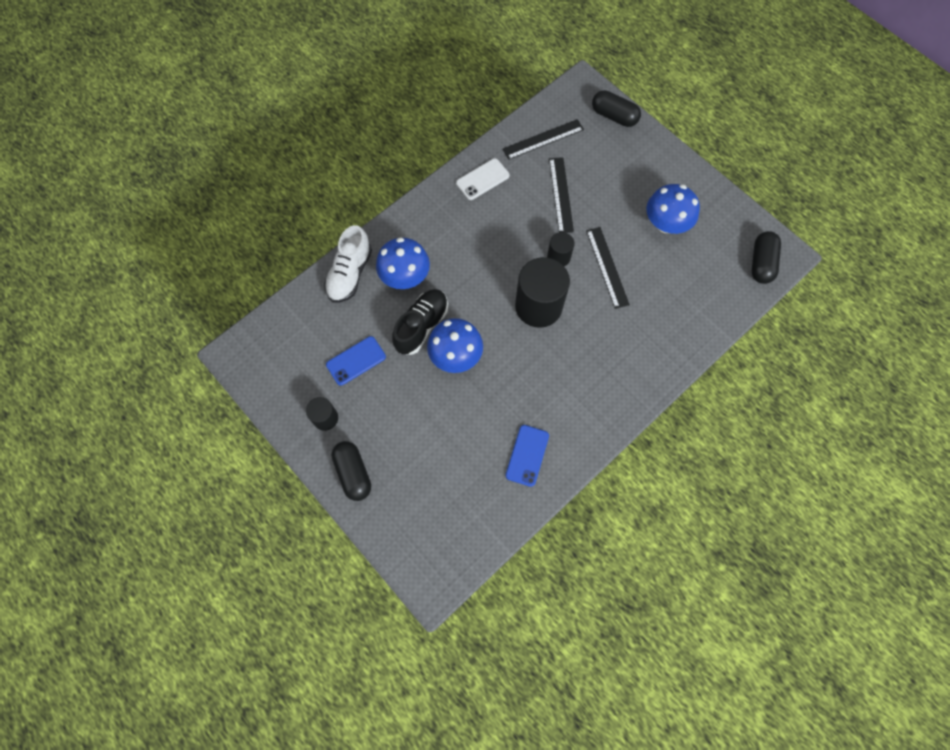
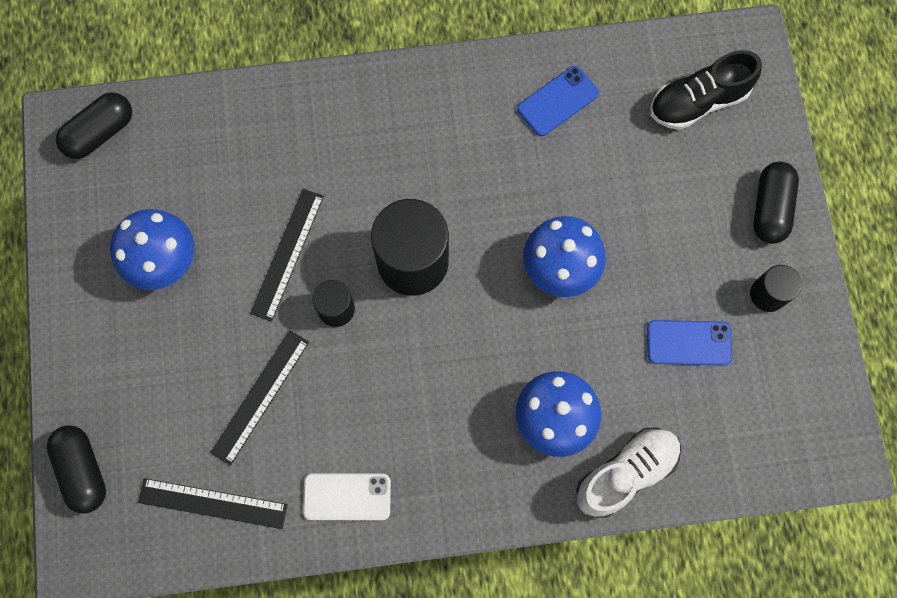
camera: 145 degrees left, 5 degrees up
black shoe [392,289,448,355] -> black shoe moved to [650,50,762,130]

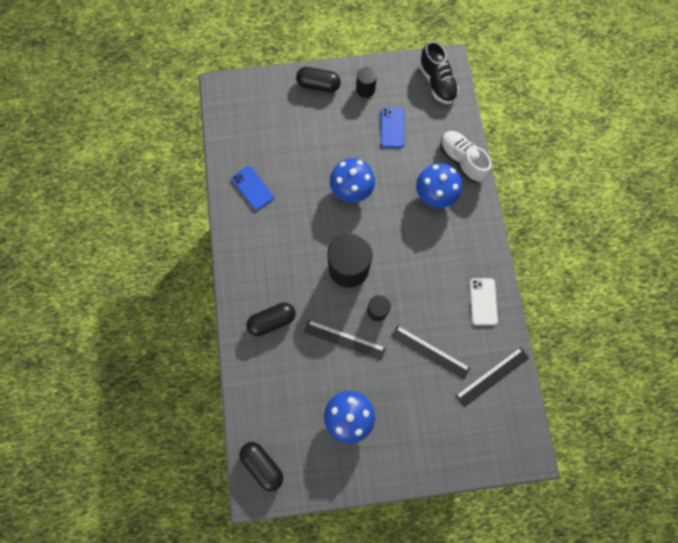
camera: 90 degrees left, 0 degrees up
black capsule [47,425,106,514] -> black capsule moved to [246,302,296,336]
black ruler [138,478,288,529] -> black ruler turned 45 degrees clockwise [455,347,529,407]
black shoe [650,50,762,130] -> black shoe moved to [419,41,459,104]

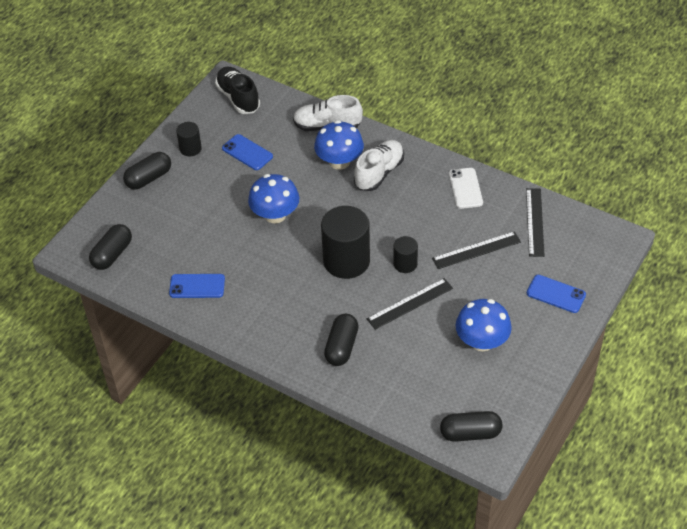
camera: 50 degrees left, 25 degrees down
black shoe [419,41,459,104] -> black shoe turned 135 degrees counterclockwise [215,67,260,114]
white phone [470,278,498,325] -> white phone turned 45 degrees clockwise [449,168,483,209]
none -> black capsule [89,224,132,270]
none -> white shoe [354,140,404,191]
none -> blue phone [527,275,586,313]

